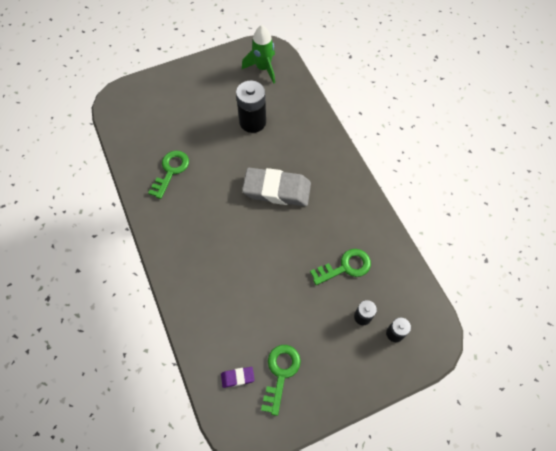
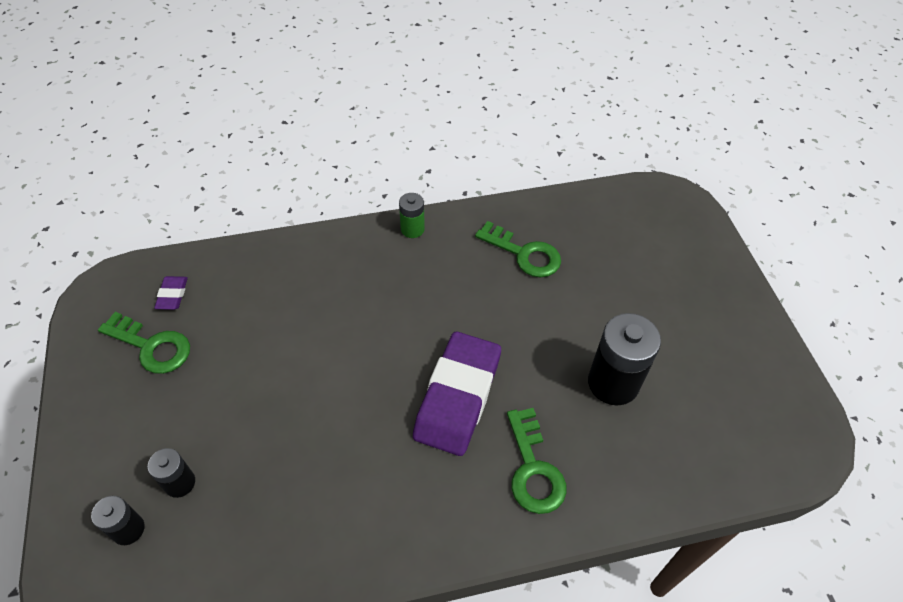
camera: 100 degrees right, 10 degrees down
green rocket [242,25,275,84] -> none
grey eraser [242,168,311,206] -> purple eraser [413,332,501,456]
green key [310,249,371,285] -> green key moved to [507,408,566,514]
none -> green battery [399,193,425,238]

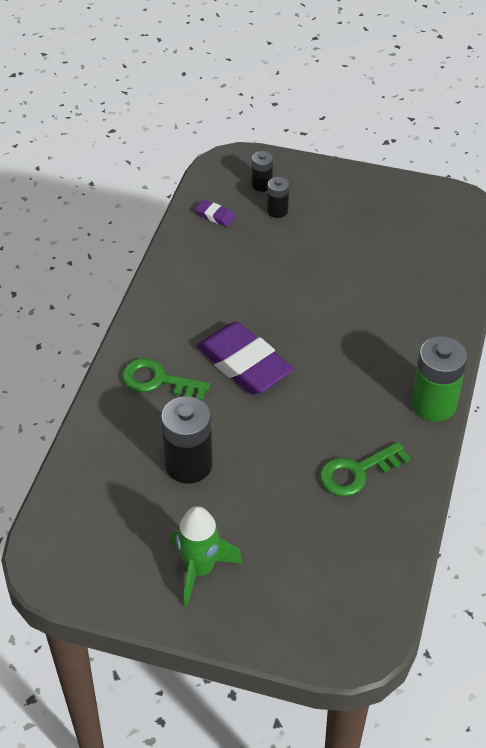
camera: 120 degrees right, 5 degrees down
green key [98,312,190,374] -> none
purple eraser [154,276,188,310] -> purple eraser moved to [195,200,235,227]
green battery [399,193,425,238] -> green battery [411,336,468,422], size x1.86
none -> green rocket [171,506,243,607]

